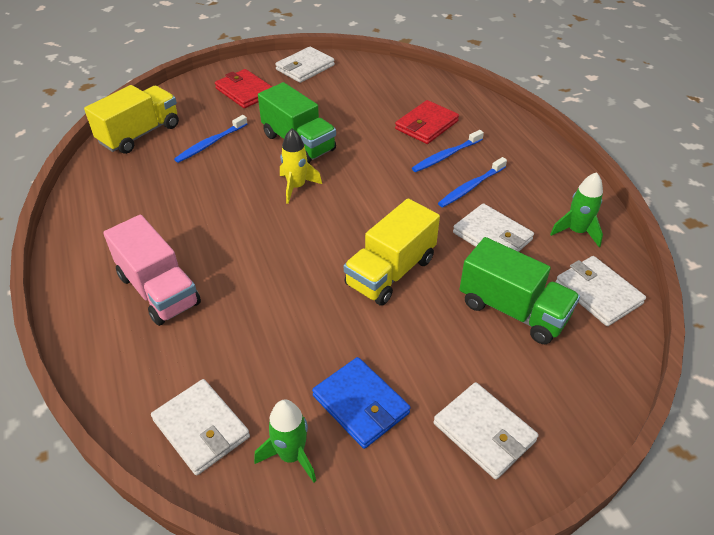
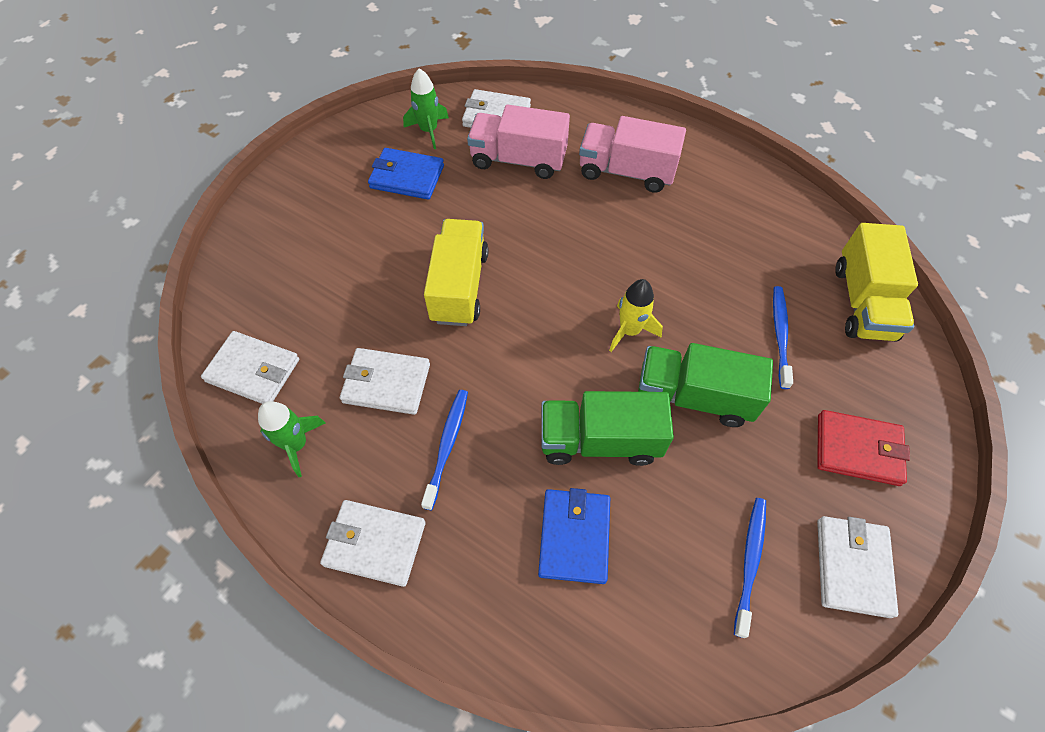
camera: 145 degrees right, 15 degrees up
red wallet [395,100,459,144] -> blue wallet [538,488,610,584]
blue toothbrush [412,130,484,172] -> blue toothbrush moved to [734,498,766,638]
white wallet [434,382,539,480] -> white wallet moved to [320,500,425,587]
green truck [460,237,580,344] -> green truck moved to [541,391,674,466]
none -> pink truck [467,104,570,179]

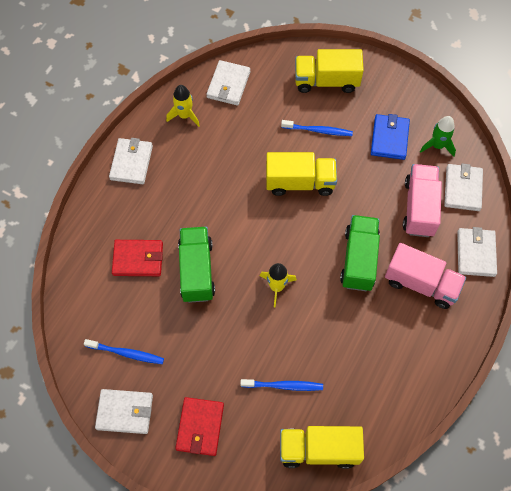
camera: 85 degrees right, 5 degrees up
green rocket [258,401,326,477] -> yellow rocket [166,85,200,127]
white wallet [340,348,430,415] -> white wallet moved to [457,227,497,277]
blue toothbrush [421,390,468,511] -> blue toothbrush moved to [281,120,353,136]
blue wallet [538,488,610,584] -> red wallet [112,240,163,276]
pink truck [579,116,686,193] -> pink truck turned 105 degrees clockwise [385,243,466,309]
green truck [638,343,773,427] -> green truck moved to [340,215,380,291]
none -> yellow truck [295,49,364,93]

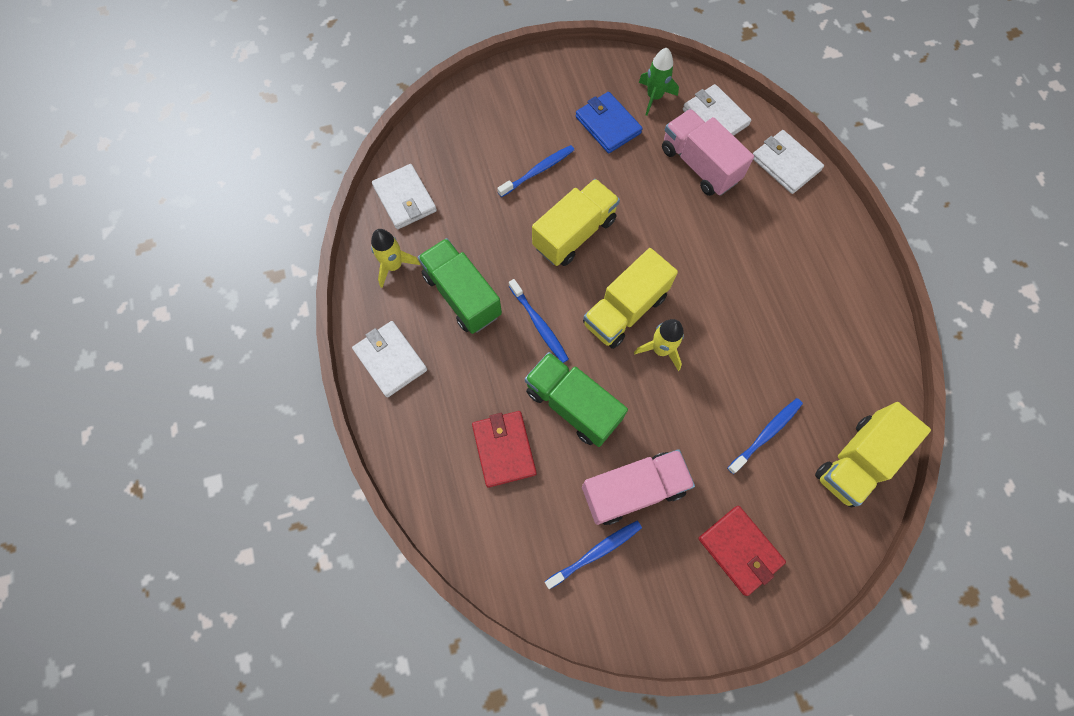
camera: 45 degrees left, 5 degrees up
white wallet [95,389,153,434] -> none
red wallet [112,240,163,276] -> red wallet turned 60 degrees counterclockwise [472,411,536,488]
yellow truck [295,49,364,93] -> yellow truck moved to [583,248,678,349]
green truck [340,215,380,291] -> green truck moved to [418,238,502,334]
pink truck [385,243,466,309] -> pink truck moved to [582,449,695,525]
none -> blue toothbrush [509,279,569,363]

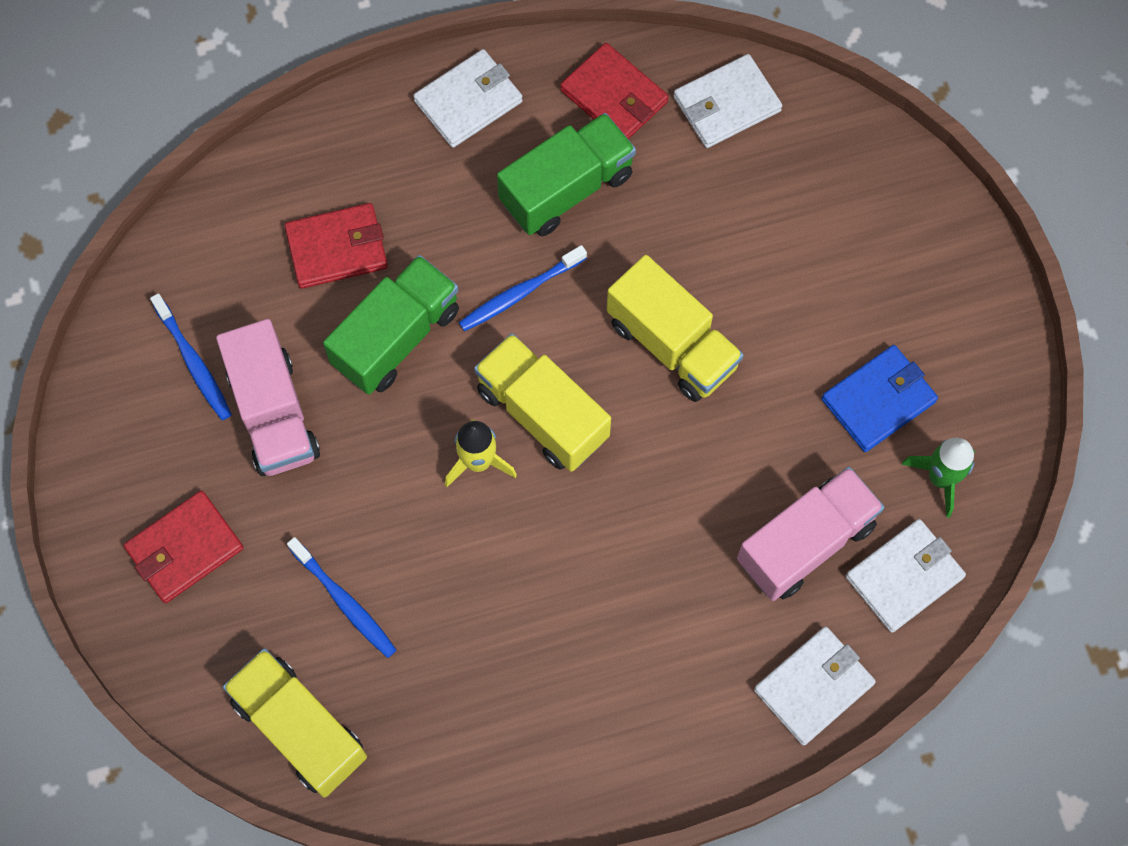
camera: 90 degrees right, 0 degrees up
yellow rocket [371,229,420,288] -> red wallet [560,43,669,139]
blue toothbrush [497,145,574,197] -> none

